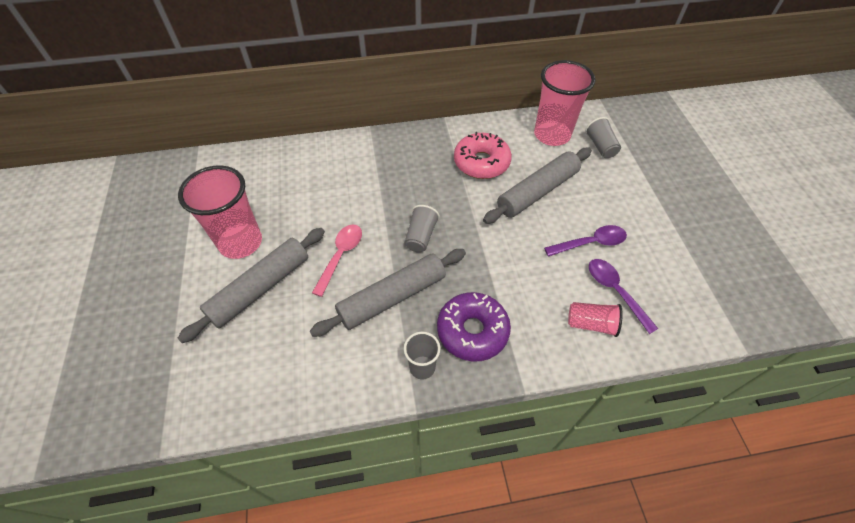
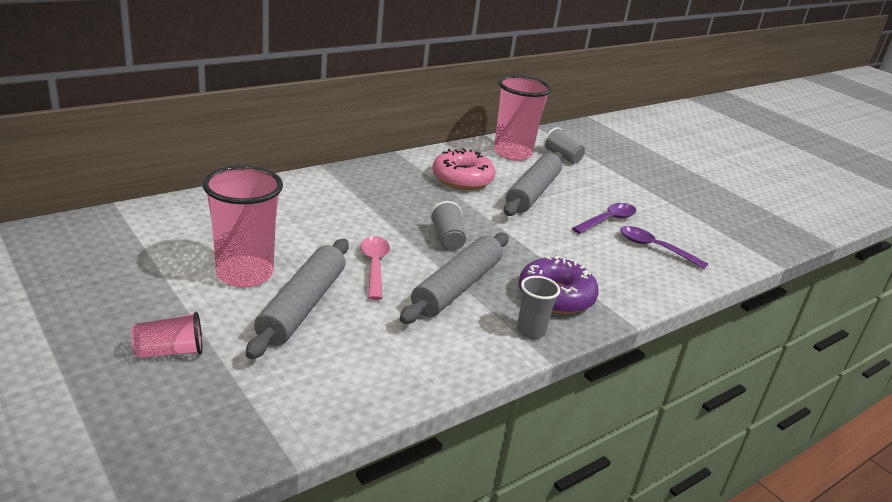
camera: 30 degrees left, 25 degrees down
pink cup [568,302,623,337] -> pink cup moved to [131,311,202,358]

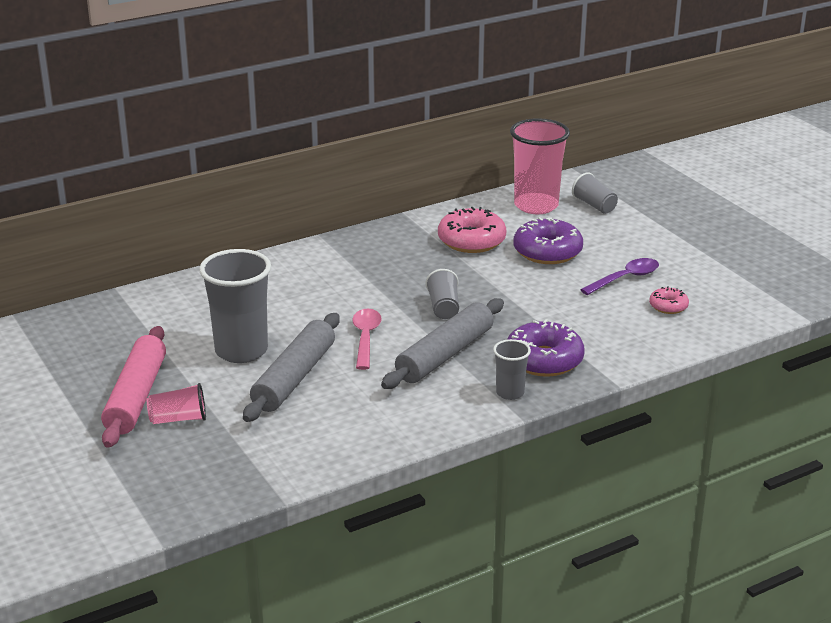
camera: 10 degrees right, 0 degrees up
pink cup [203,165,283,288] -> grey cup [199,249,271,363]
grey rolling pin [504,152,562,216] -> purple donut [513,217,583,264]
purple spoon [620,226,708,269] -> pink donut [649,286,689,314]
none -> pink rolling pin [101,326,166,448]

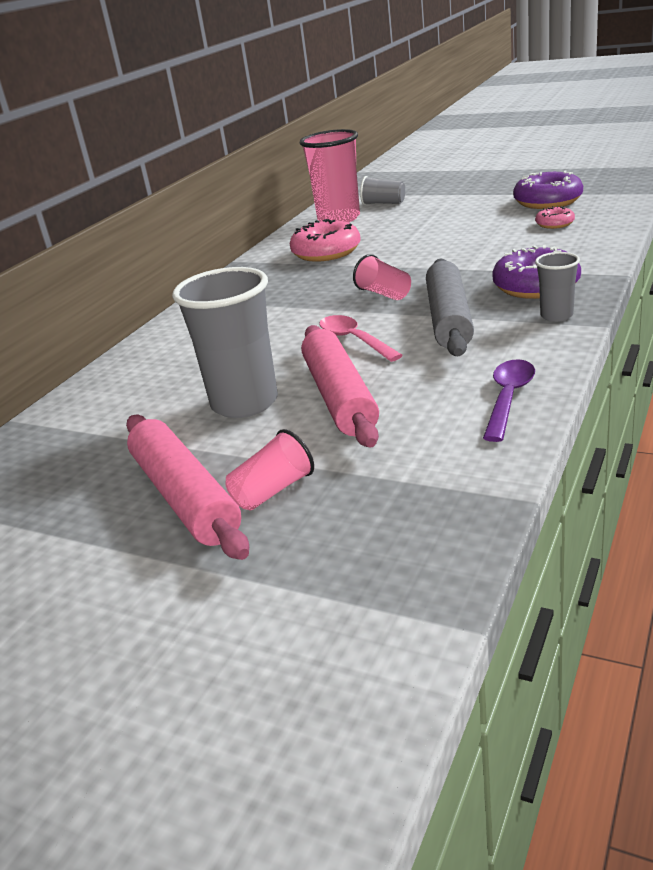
camera: 30 degrees left, 0 degrees up
grey rolling pin [243,313,340,422] -> pink rolling pin [301,325,379,447]
grey cup [425,269,459,319] -> pink cup [353,254,411,300]
purple donut [513,217,583,264] -> purple donut moved to [513,171,583,209]
purple spoon [580,258,659,295] -> purple spoon moved to [483,359,535,442]

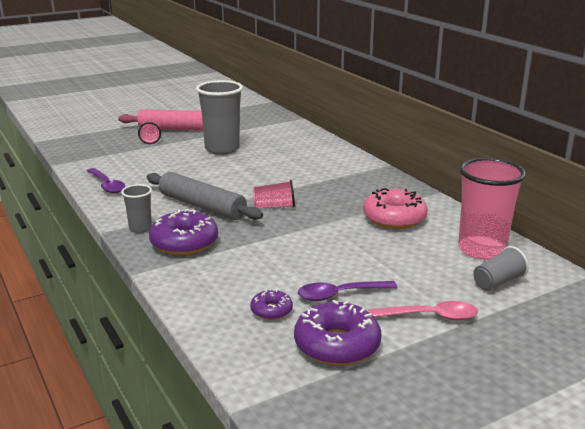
camera: 120 degrees right, 5 degrees down
pink rolling pin [301,325,379,447] -> none
pink spoon [319,315,403,362] -> pink spoon moved to [369,301,478,320]
pink donut [535,206,575,229] -> purple donut [250,289,293,320]
none -> purple spoon [298,281,398,301]

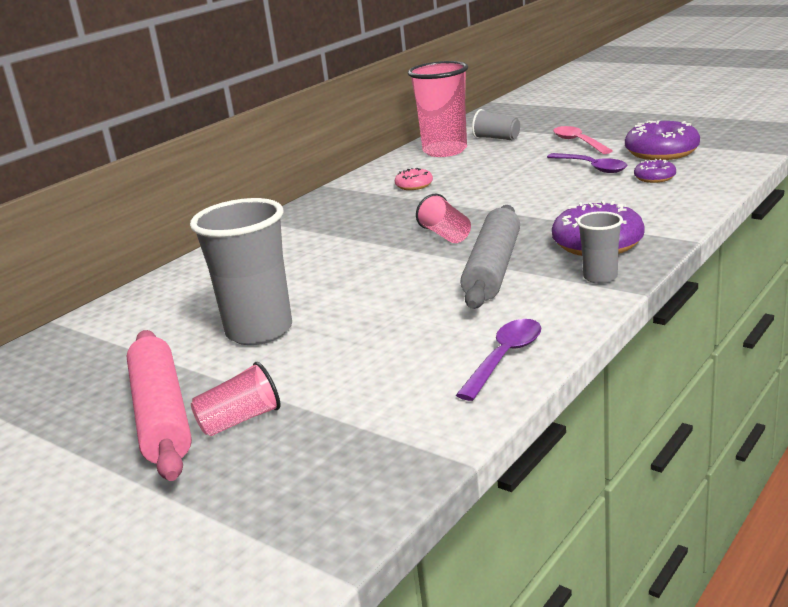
camera: 110 degrees left, 0 degrees up
pink donut [363,188,428,229] -> pink donut [395,168,433,190], size x0.53

